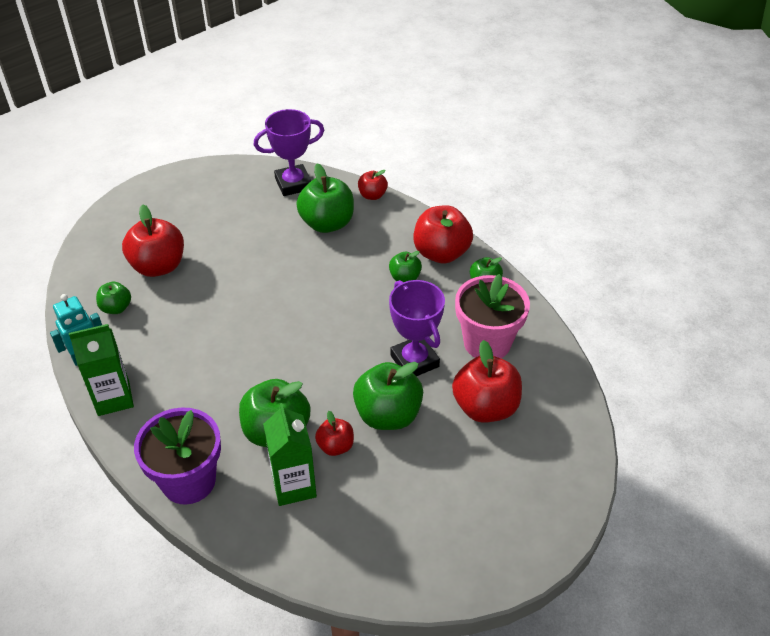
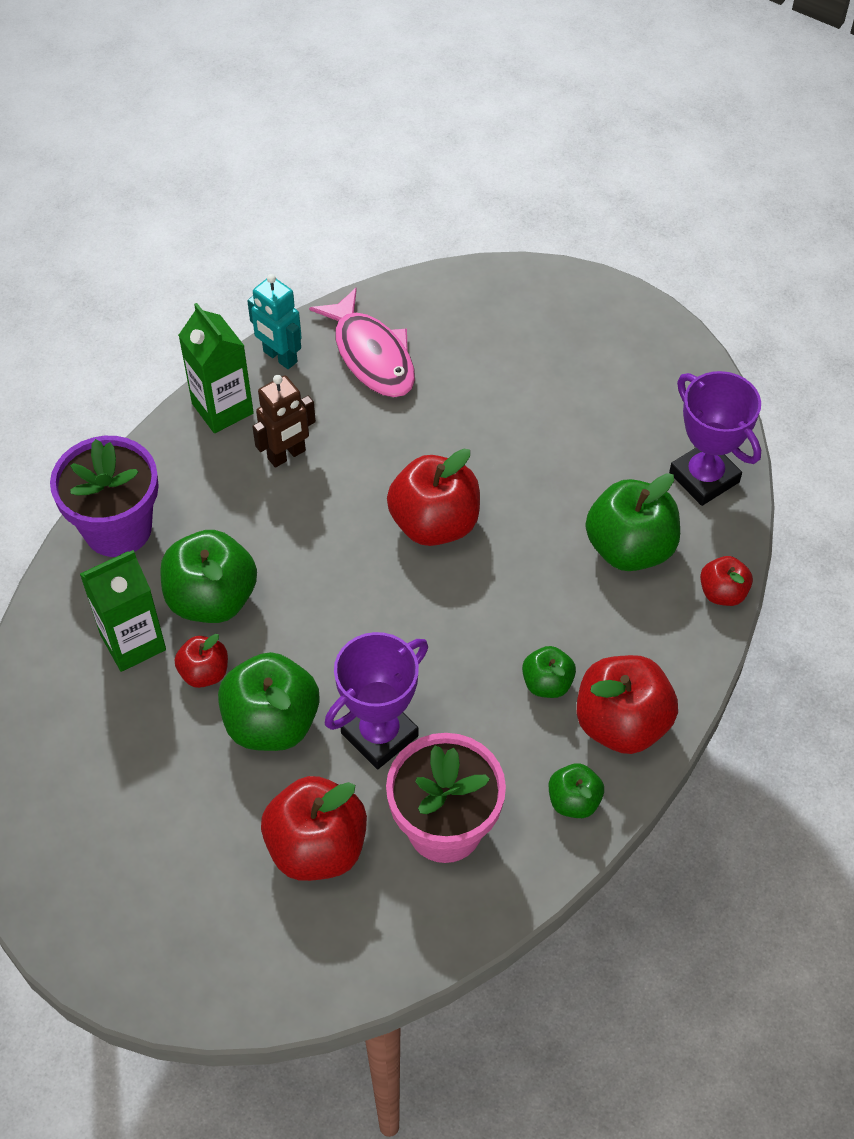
camera: 75 degrees right, 10 degrees up
green apple [96,281,131,314] -> pink fish [309,287,415,397]
red apple [122,205,184,277] -> red apple moved to [387,448,480,546]
none -> brown robot [252,375,316,468]

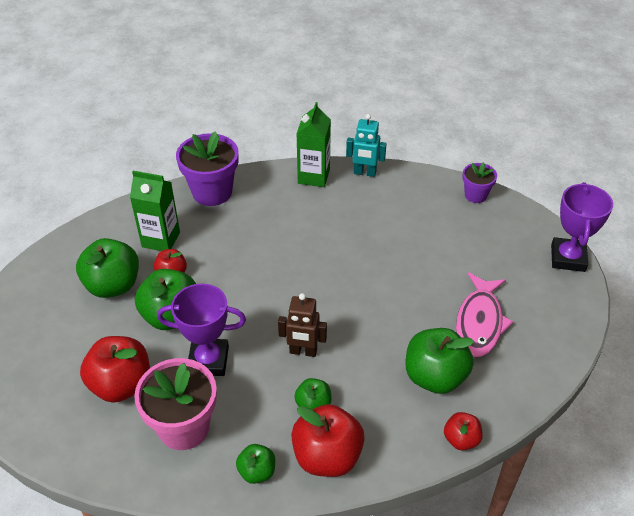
camera: 45 degrees right, 10 degrees down
green apple [160,530,257,623] -> green apple moved to [76,238,139,298]
turquoise robot [247,274,302,369] -> turquoise robot turned 75 degrees counterclockwise [346,114,387,177]
brown robot [252,375,316,468] -> brown robot moved to [278,293,327,357]
pink fish [309,287,415,397] -> pink fish moved to [456,272,513,357]
red apple [387,448,480,546] -> none
purple trophy [669,371,761,506] -> purple trophy moved to [551,182,613,272]
none -> purple flower pot [462,162,497,203]

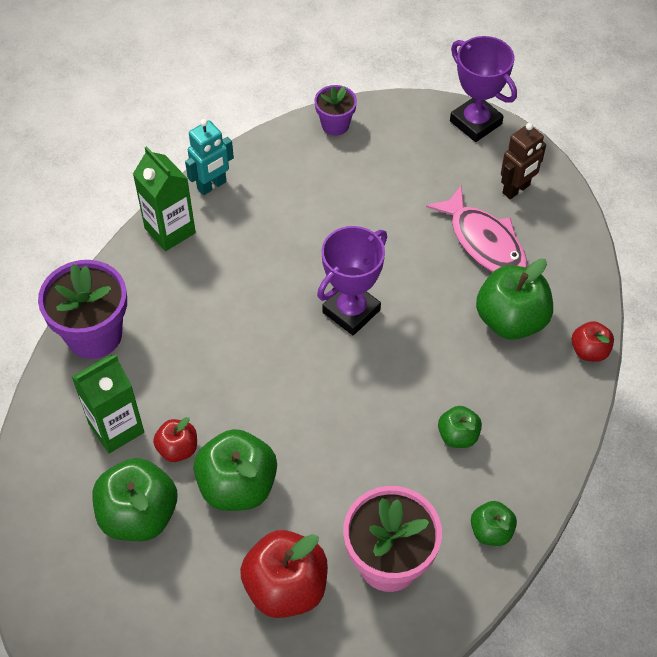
camera: 50 degrees left, 10 degrees up
purple trophy [157,284,246,376] -> purple trophy moved to [317,226,387,335]
brown robot [278,293,327,357] -> brown robot moved to [501,123,546,199]
red apple [291,404,365,477] -> none

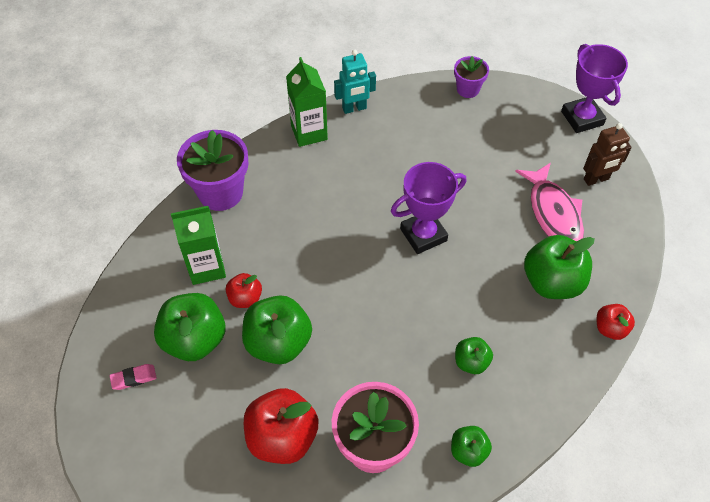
camera: 20 degrees right, 0 degrees up
none -> pink eraser [110,364,157,390]

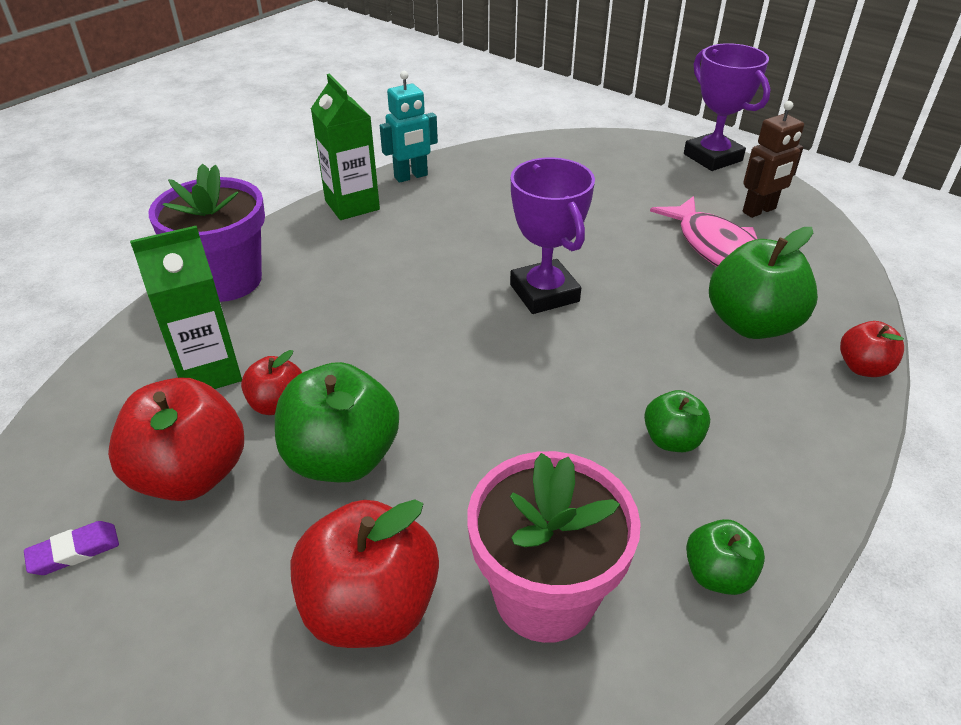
camera: 10 degrees left, 15 degrees down
pink eraser [110,364,157,390] -> purple eraser [24,521,119,575]
green apple [154,293,225,361] -> red apple [108,377,244,501]
purple trophy [391,162,466,254] -> purple trophy turned 75 degrees counterclockwise [510,157,595,314]
purple flower pot [454,56,489,98] -> none

